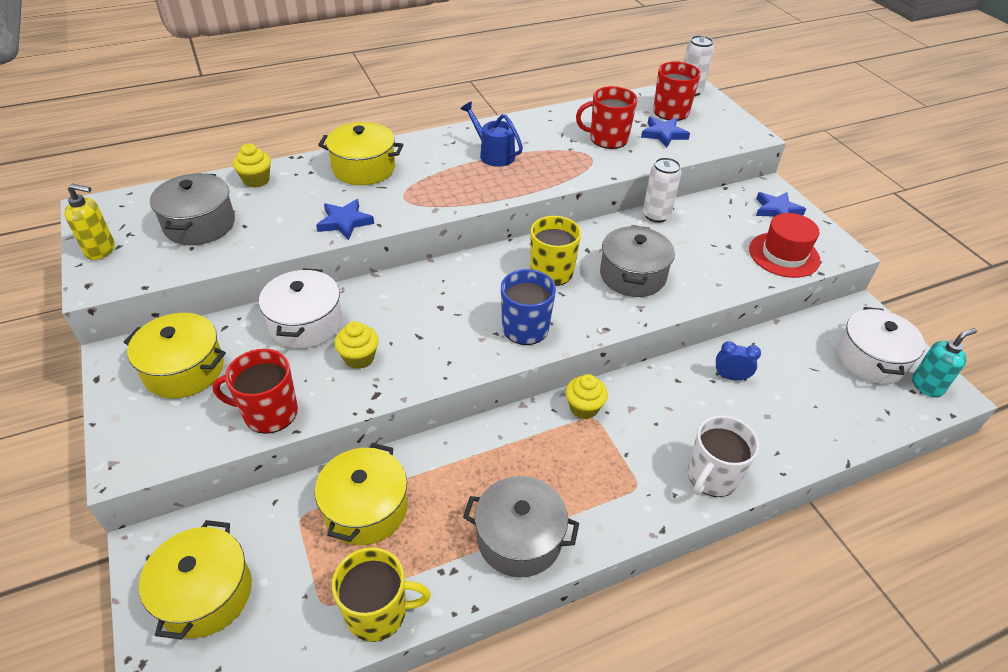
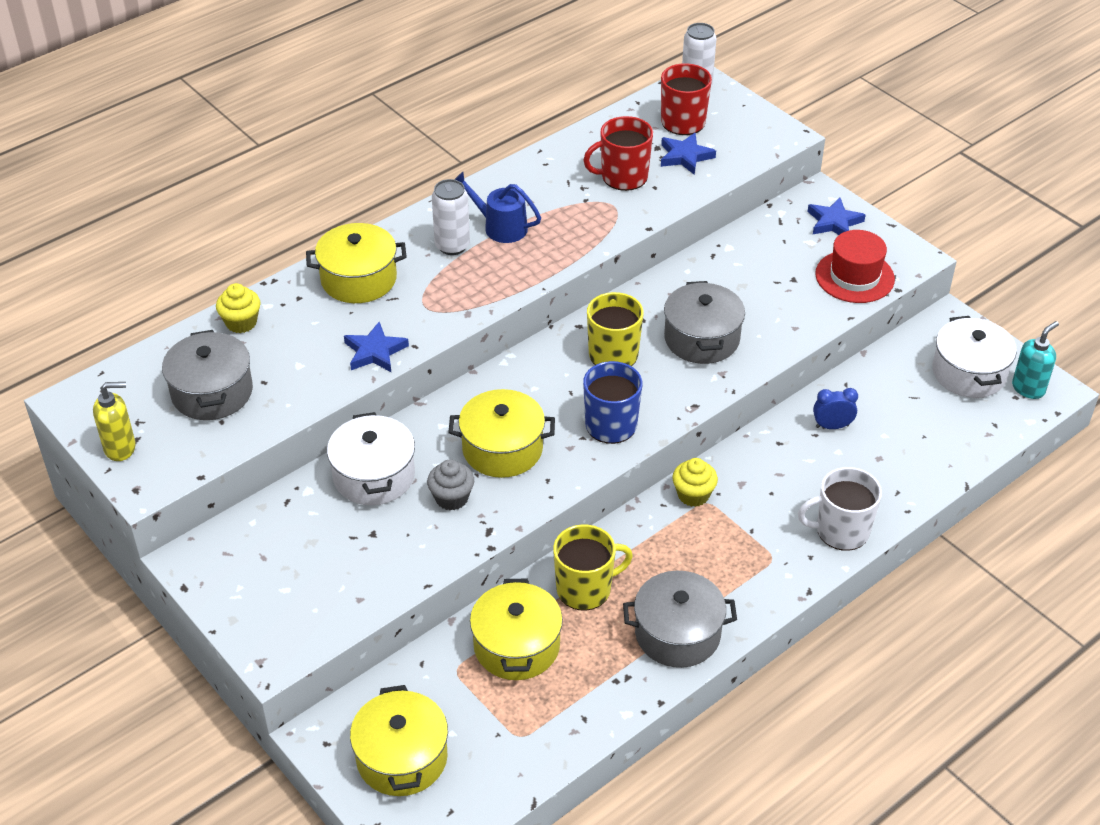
camera: 15 degrees left, 0 degrees up
yellow pot [124,313,226,399] -> yellow pot moved to [448,389,555,478]
red mug [212,349,298,434] -> none
yellow mug [332,547,431,642] -> yellow mug moved to [553,525,633,611]
yellow cupcake [334,321,379,369] -> grey cupcake [427,459,474,510]
white can [643,157,681,223] -> white can moved to [432,179,470,255]
white mug [688,415,759,497] -> white mug turned 60 degrees clockwise [798,467,882,551]

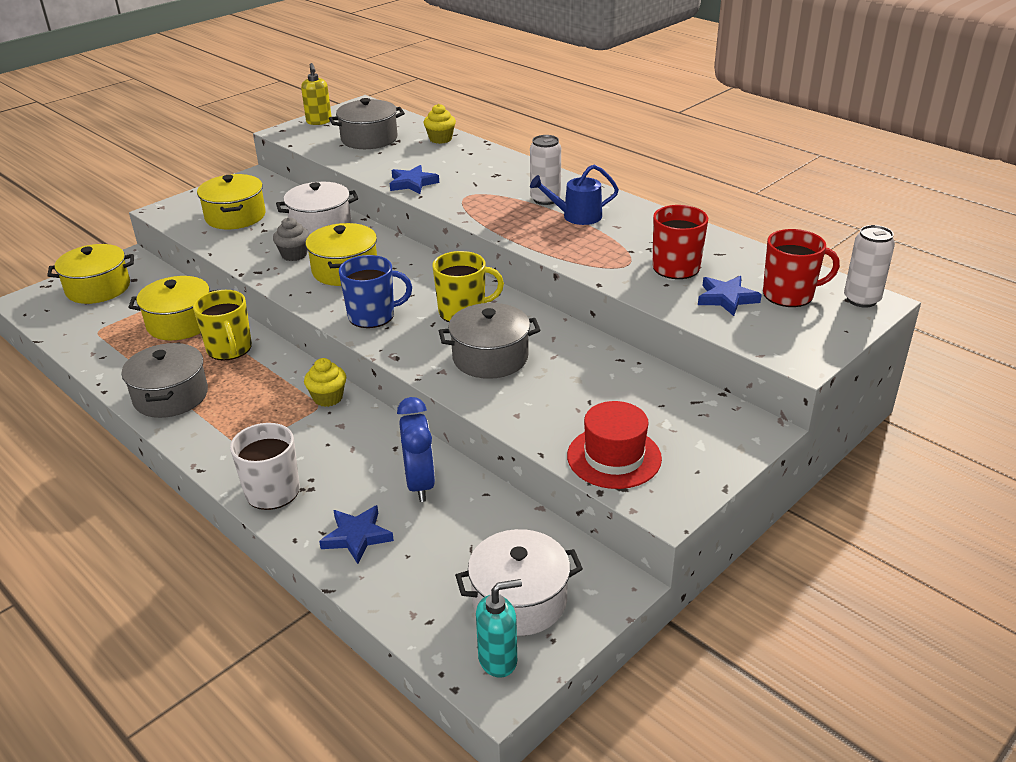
camera: 85 degrees right, 10 degrees down
yellow pot [306,223,407,303] -> yellow pot moved to [197,174,266,229]
blue watering can [454,172,541,243] -> blue watering can turned 120 degrees counterclockwise [530,164,619,225]
blue star [807,198,865,235] -> blue star moved to [319,505,394,564]
blue clock [813,388,858,429] -> blue clock [397,397,435,502], size x1.63
turquoise soap dispenser [1012,321,1059,399] -> turquoise soap dispenser turned 60 degrees counterclockwise [476,579,522,678]

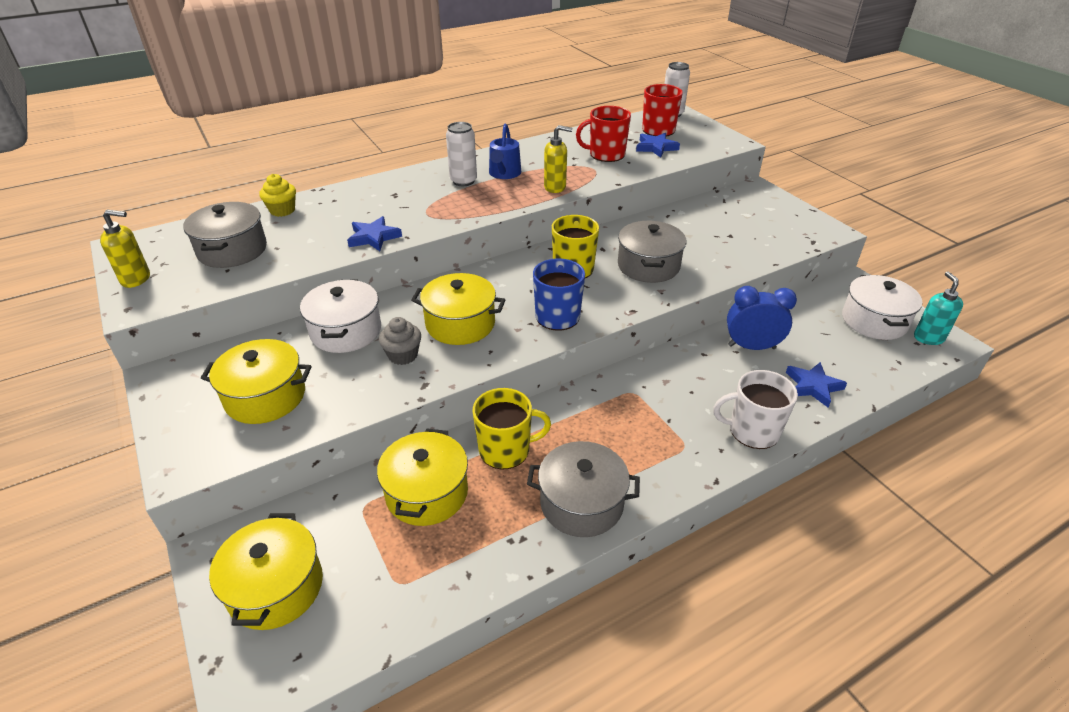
camera: 75 degrees left, 5 degrees up
yellow cupcake [304,358,346,407] -> none
red hat [567,401,662,489] -> none
none -> yellow soap dispenser [544,125,572,193]

